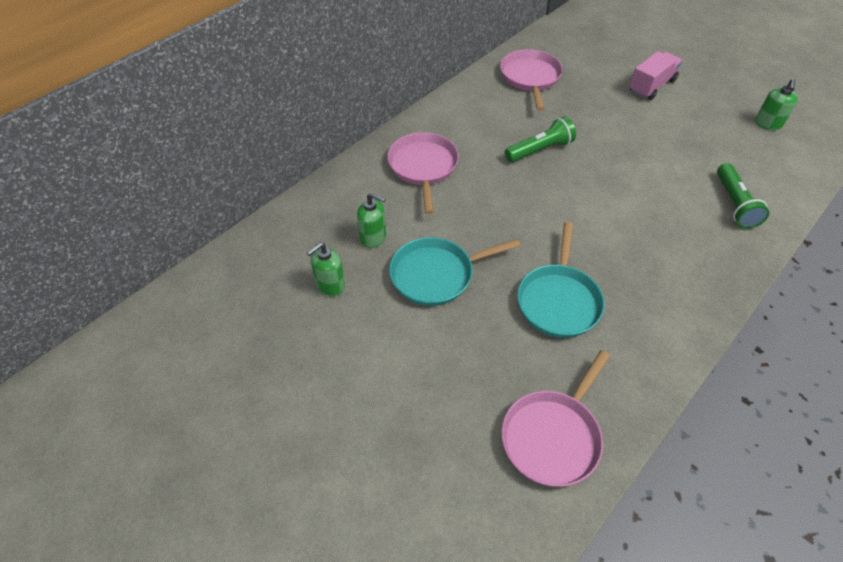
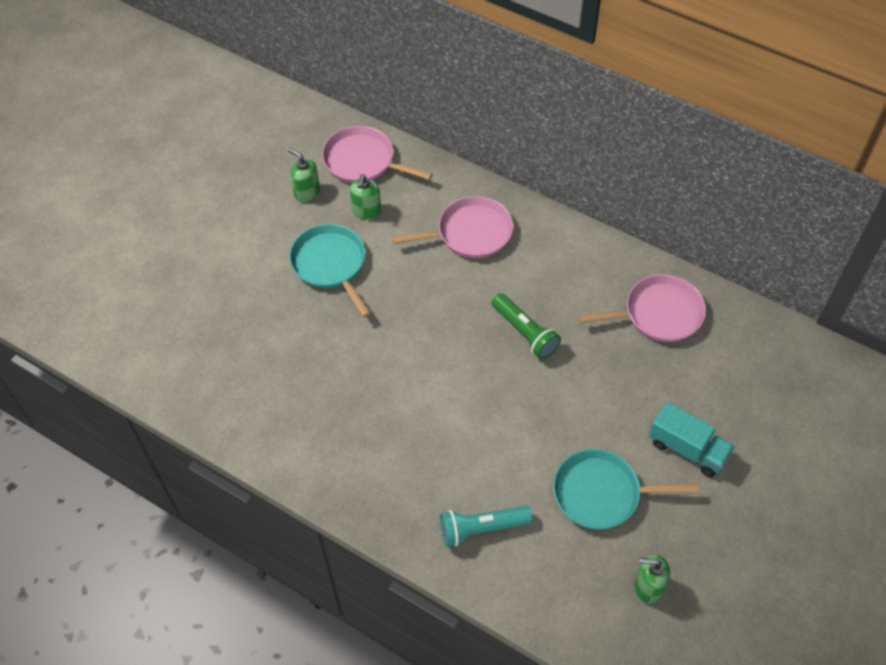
camera: 80 degrees right, 5 degrees up
pink pan [501,350,610,487] -> pink pan moved to [322,126,433,183]
turquoise pan [517,222,605,338] -> turquoise pan moved to [553,449,698,530]
pink truck [629,51,683,100] -> turquoise truck [649,402,735,477]
green flashlight [717,163,769,229] -> turquoise flashlight [440,506,532,547]

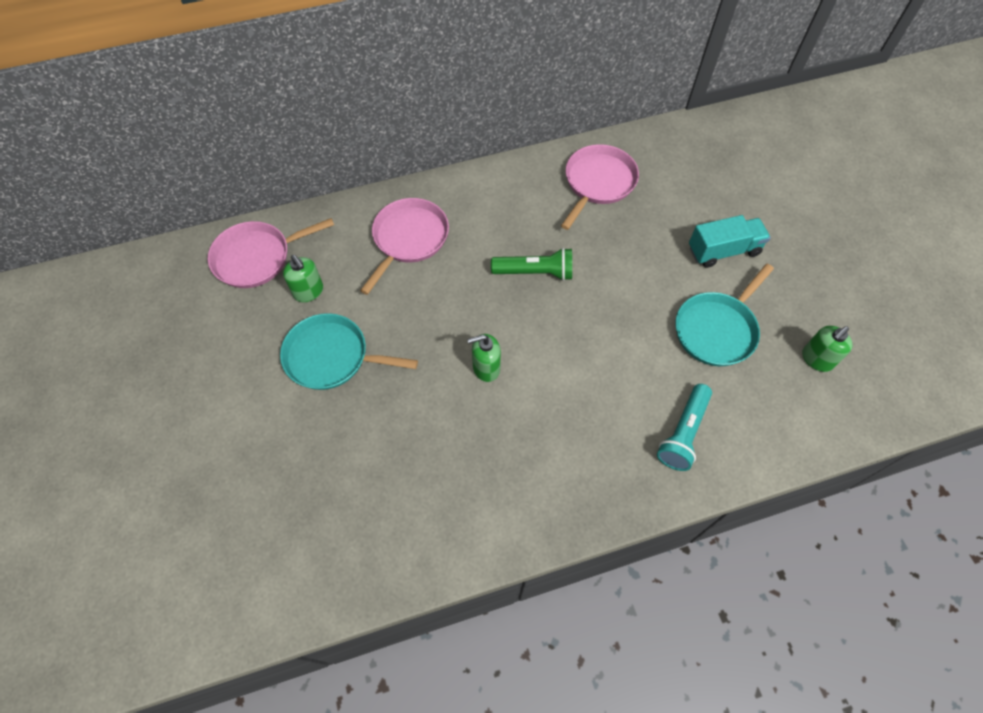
camera: 50 degrees left, 5 degrees up
green soap dispenser [288,148,320,202] -> green soap dispenser moved to [467,334,501,382]

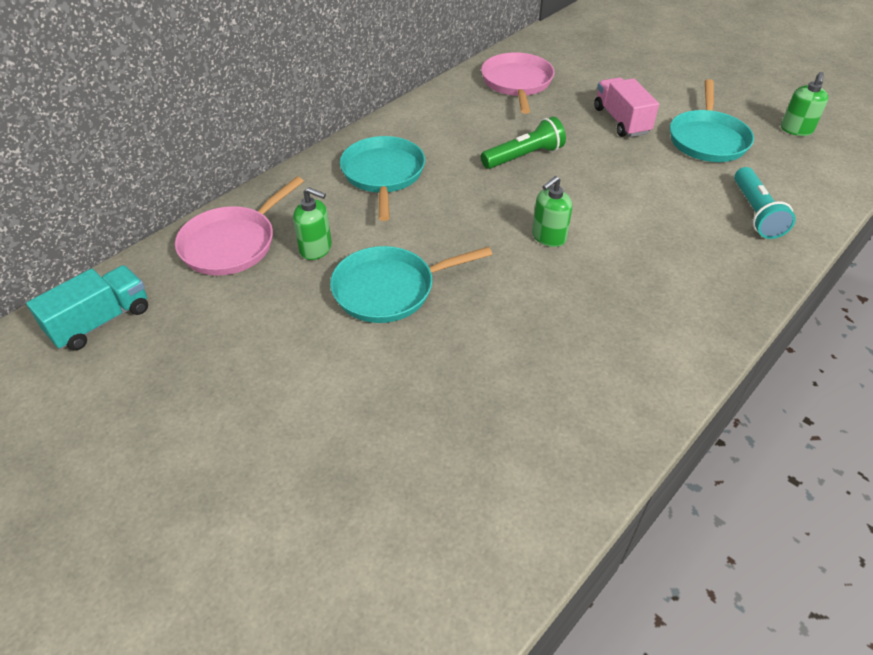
camera: 30 degrees left, 15 degrees down
pink pan [360,198,449,295] -> turquoise pan [340,136,425,221]
turquoise truck [689,215,771,268] -> turquoise truck moved to [26,265,148,351]
none -> pink truck [594,77,659,137]

